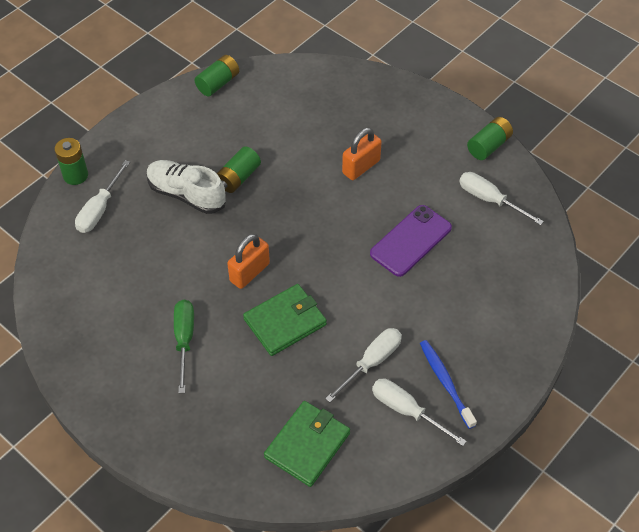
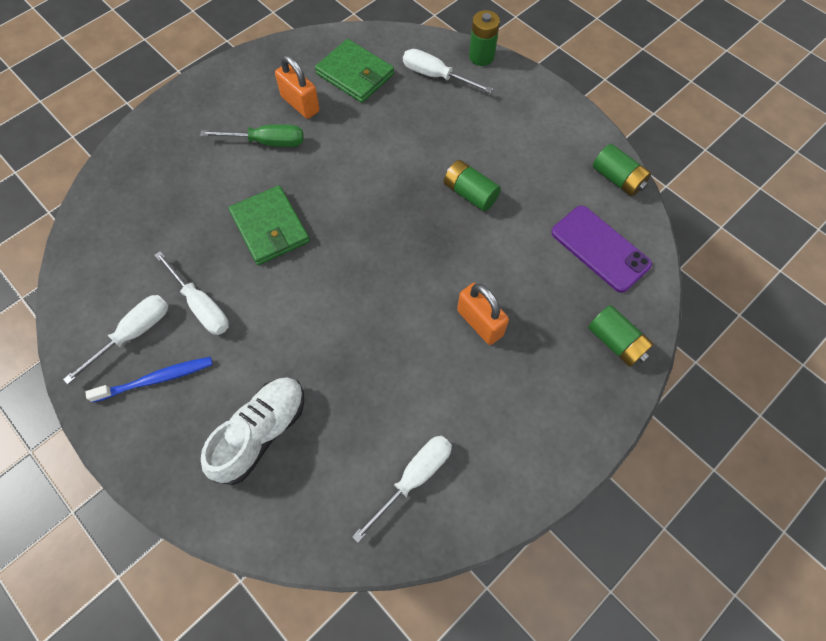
camera: 95 degrees right, 10 degrees up
white shoe [147,160,226,214] -> white shoe moved to [201,377,304,485]
orange padlock [227,234,270,289] -> orange padlock moved to [275,55,320,119]
green wallet [264,401,350,487] -> green wallet moved to [315,39,394,103]
purple phone [370,205,452,277] -> purple phone moved to [551,206,652,293]
green battery [467,117,513,160] -> green battery moved to [588,305,654,367]

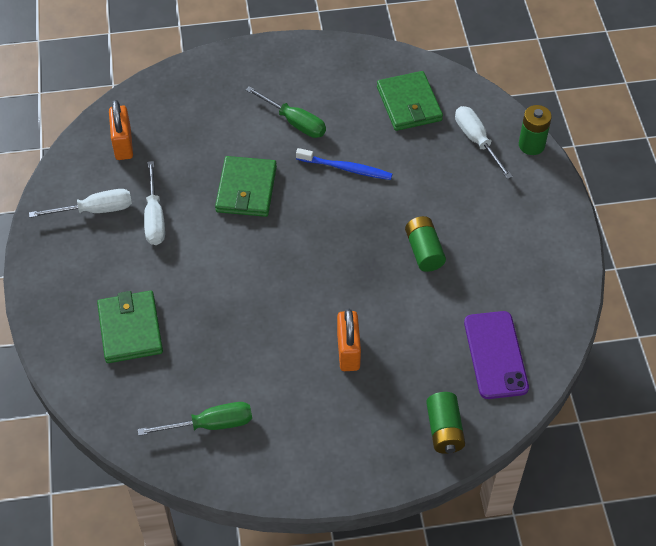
camera: 35 degrees right, 10 degrees down
blue toothbrush [85,357,213,403] -> blue toothbrush moved to [296,148,392,180]
white shoe [201,377,304,485] -> green wallet [97,290,163,363]
orange padlock [275,55,320,119] -> orange padlock moved to [109,100,133,160]
white screwdriver [352,436,452,543] -> green screwdriver [138,402,252,436]
green battery [593,144,651,196] -> none

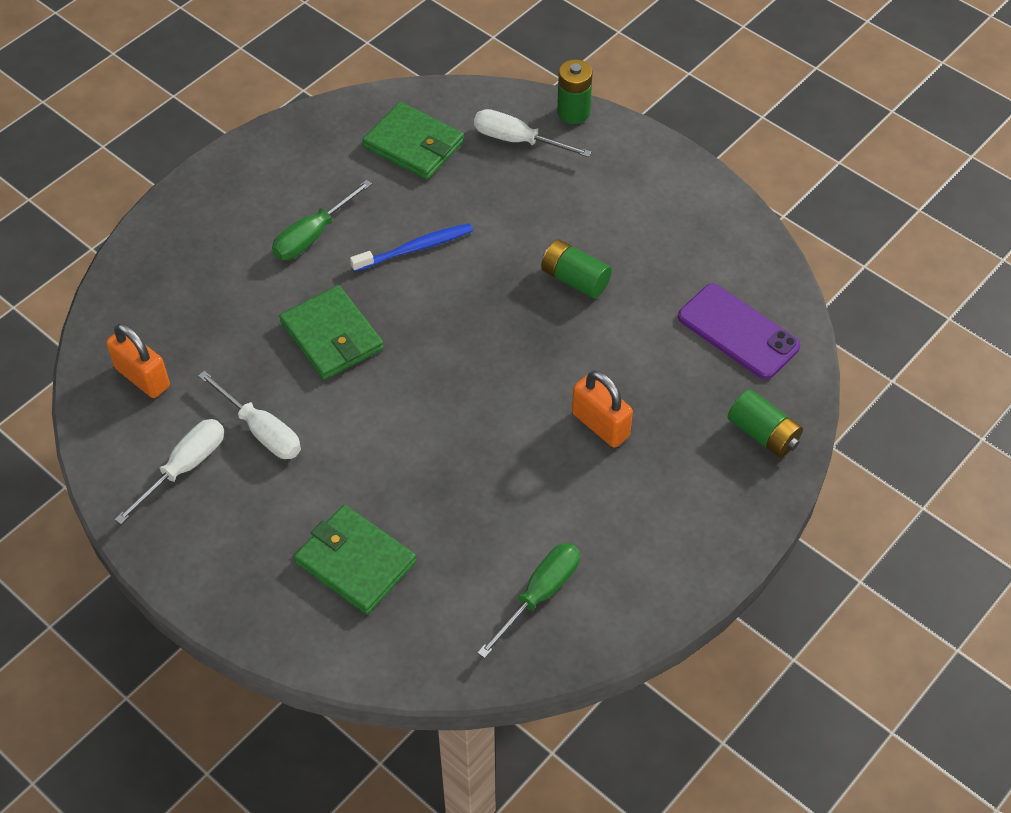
camera: 40 degrees left, 0 degrees up
green screwdriver [246,86,326,138] -> green screwdriver turned 135 degrees clockwise [272,180,372,260]

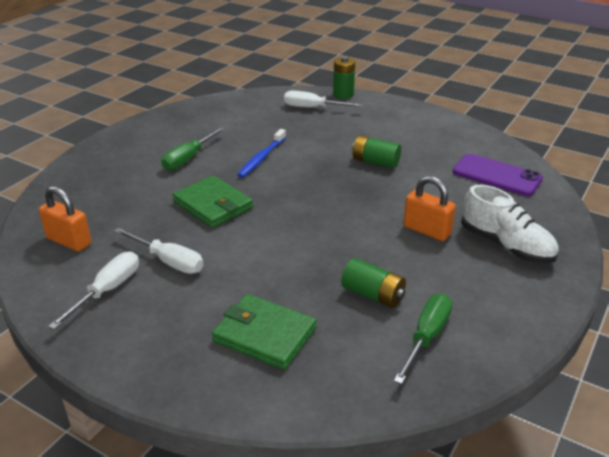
camera: 10 degrees left, 20 degrees down
blue toothbrush [350,223,473,272] -> blue toothbrush turned 150 degrees clockwise [237,129,286,178]
green wallet [363,102,464,180] -> none
green battery [728,389,803,458] -> green battery moved to [341,258,406,308]
none -> white shoe [461,185,559,263]

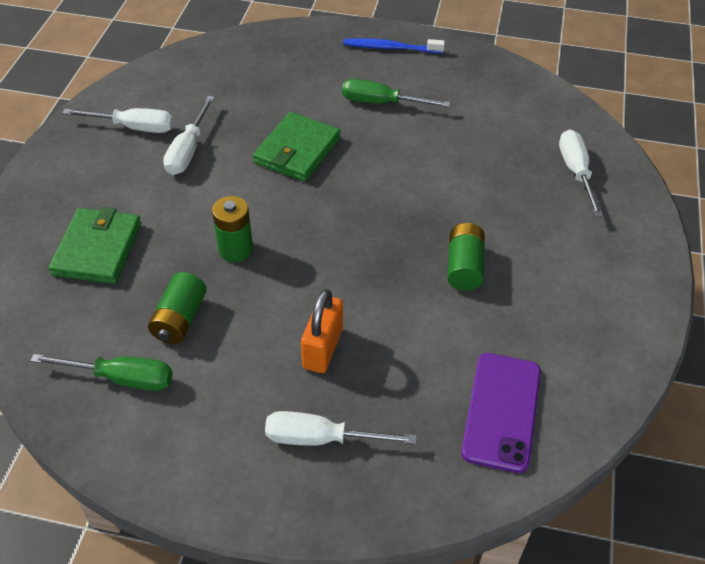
camera: 70 degrees right, 15 degrees up
orange padlock [39,186,91,251] -> none
blue toothbrush [237,129,286,178] -> blue toothbrush moved to [343,38,445,54]
green battery [333,57,355,99] -> green battery moved to [212,196,253,262]
white shoe [461,185,559,263] -> white screwdriver [265,411,417,446]

